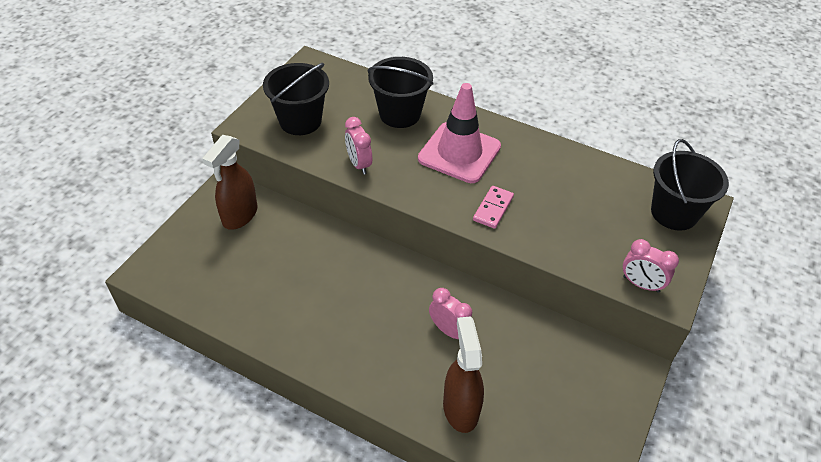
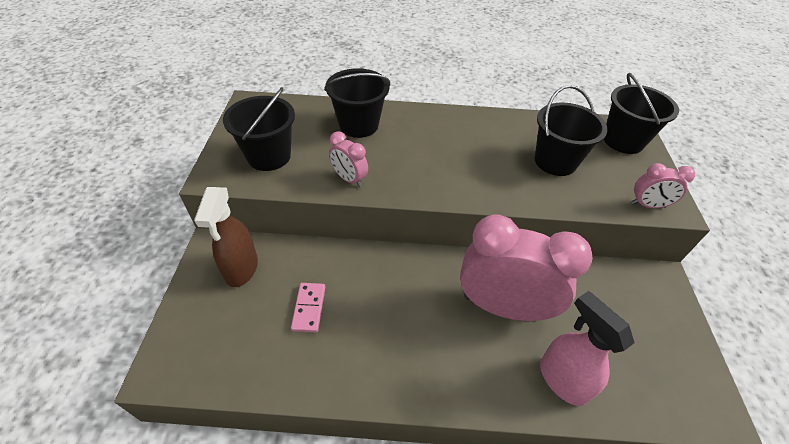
camera: 25 degrees left, 0 degrees up
pink traffic cone [418,83,501,183] -> none
pink clock [429,288,472,339] -> pink clock [460,215,593,321], size x2.21
brown spray bottle [443,316,484,433] -> pink spray bottle [540,291,635,406]
pink domino [473,186,514,229] -> pink domino moved to [291,283,325,332]
none -> black bucket [535,85,608,176]

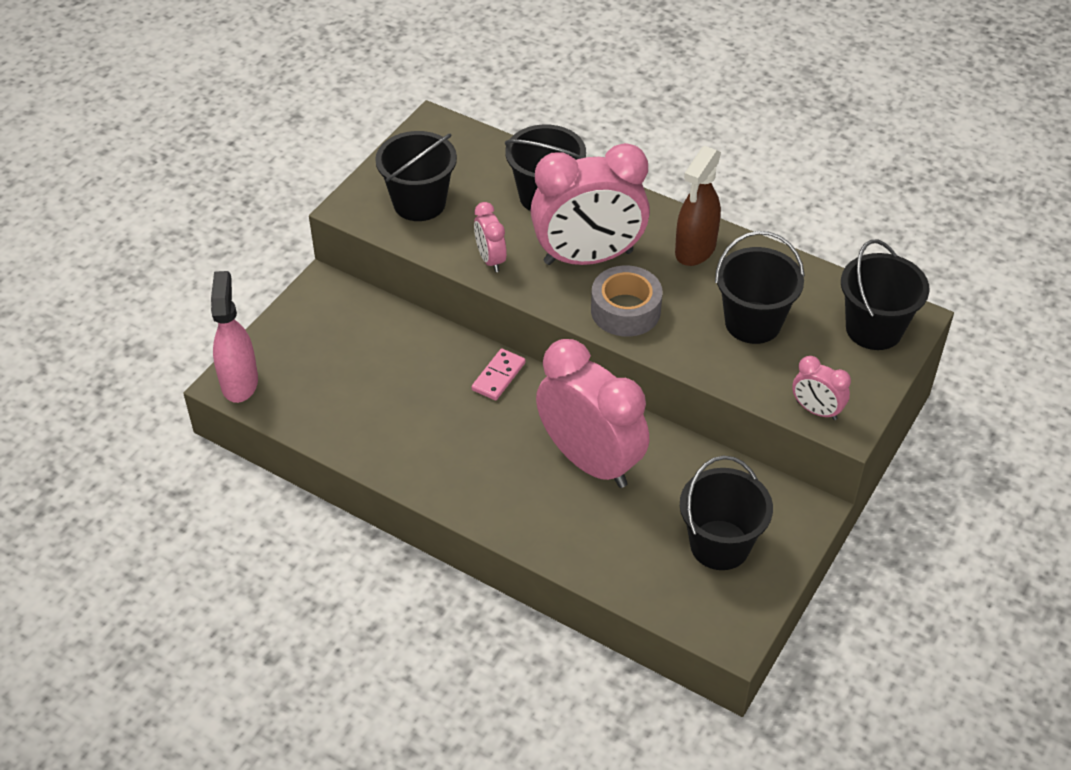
camera: 30 degrees right, 0 degrees up
brown spray bottle [194,187,258,287] -> brown spray bottle moved to [675,146,721,266]
pink domino [291,283,325,332] -> pink domino moved to [472,349,525,400]
pink spray bottle [540,291,635,406] -> pink spray bottle moved to [211,271,258,403]
none -> pink clock [530,143,650,265]
none -> grey tape [591,265,663,337]
none -> black bucket [680,456,773,570]

